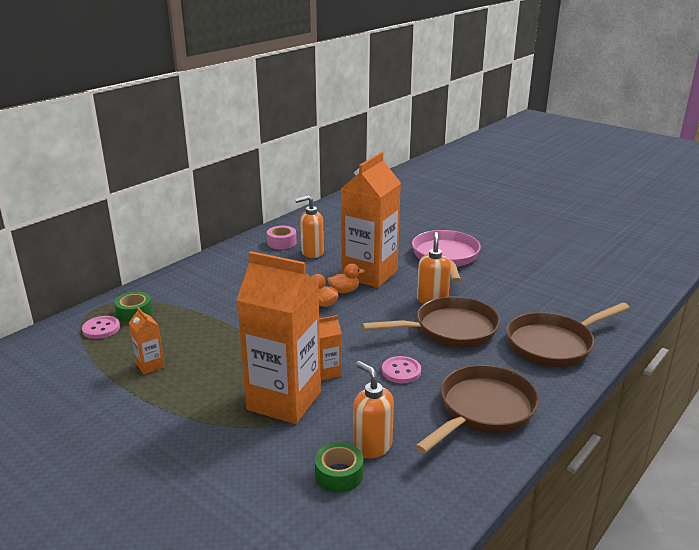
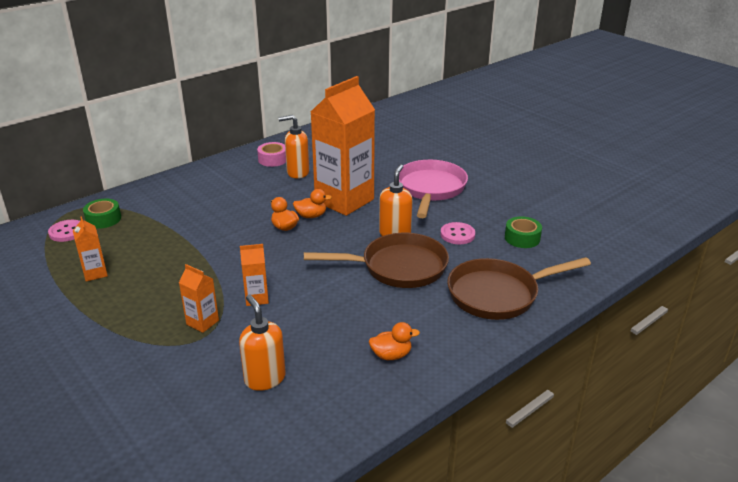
camera: 10 degrees right, 5 degrees up
orange carton [237,251,321,424] -> orange carton [179,264,219,333], size x0.42
green tape [315,442,364,493] -> green tape moved to [505,216,542,248]
pink button [382,356,421,383] -> pink button moved to [441,222,475,245]
brown pan [415,365,539,454] -> orange duck [369,322,420,360]

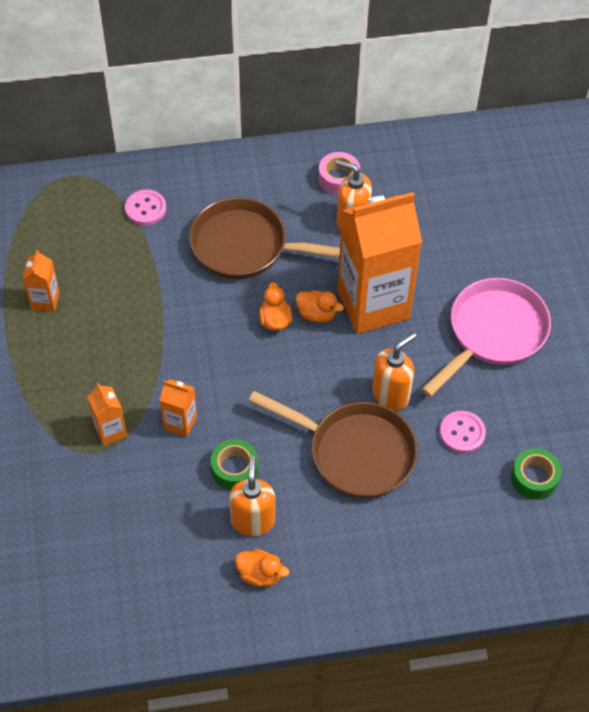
camera: 30 degrees right, 25 degrees up
pink button [48,220,80,242] -> pink button moved to [125,189,166,225]
green tape [83,199,121,229] -> green tape moved to [211,439,258,490]
orange soap dispenser [239,295,286,391] -> orange soap dispenser moved to [229,456,275,536]
brown pan [447,257,591,320] -> brown pan moved to [189,197,340,279]

